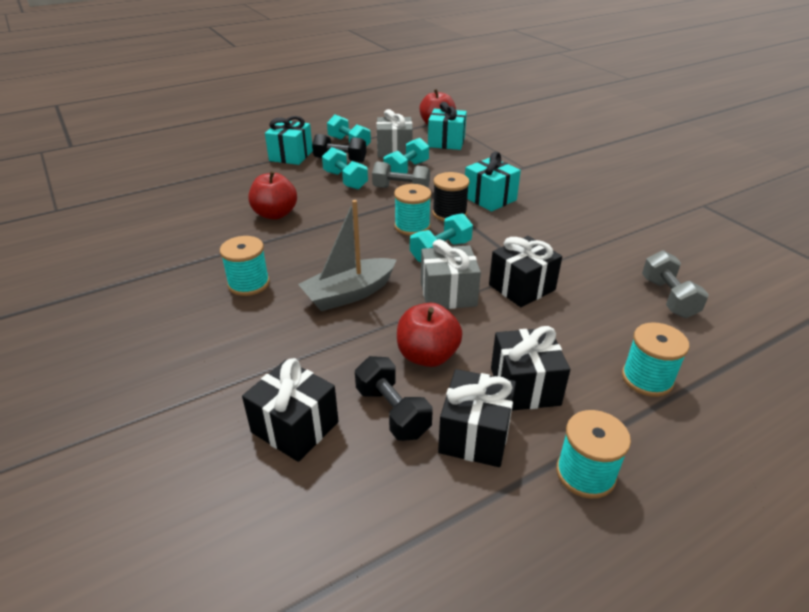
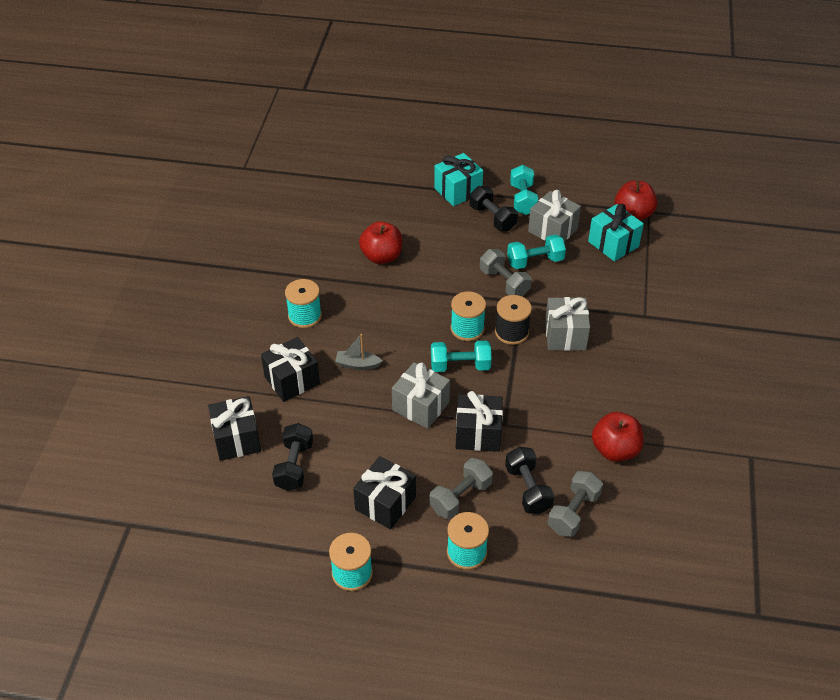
camera: 40 degrees right, 10 degrees up
grey boat [298,200,397,311] -> grey boat [335,334,382,370], size x0.54
turquoise dumbbell [322,147,368,190] -> none
red apple [397,303,463,367] -> red apple moved to [592,412,643,462]
black gift [438,369,516,467] -> black gift moved to [261,337,320,402]
turquoise gift [465,152,521,212] -> grey gift [545,297,590,351]
none -> grey dumbbell [429,458,493,519]
none -> black dumbbell [505,447,554,514]

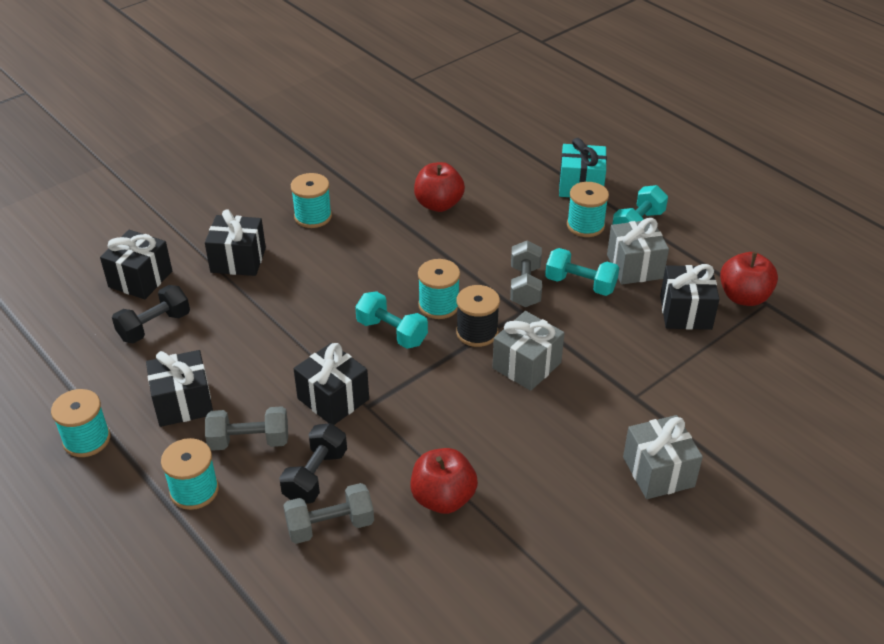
camera: 40 degrees right, 5 degrees down
grey boat [335,334,382,370] -> none
grey gift [392,362,450,429] -> grey gift moved to [623,415,703,499]
black dumbbell [470,186,518,231] -> turquoise spool [567,182,609,237]
turquoise gift [588,204,644,261] -> black gift [660,264,720,330]

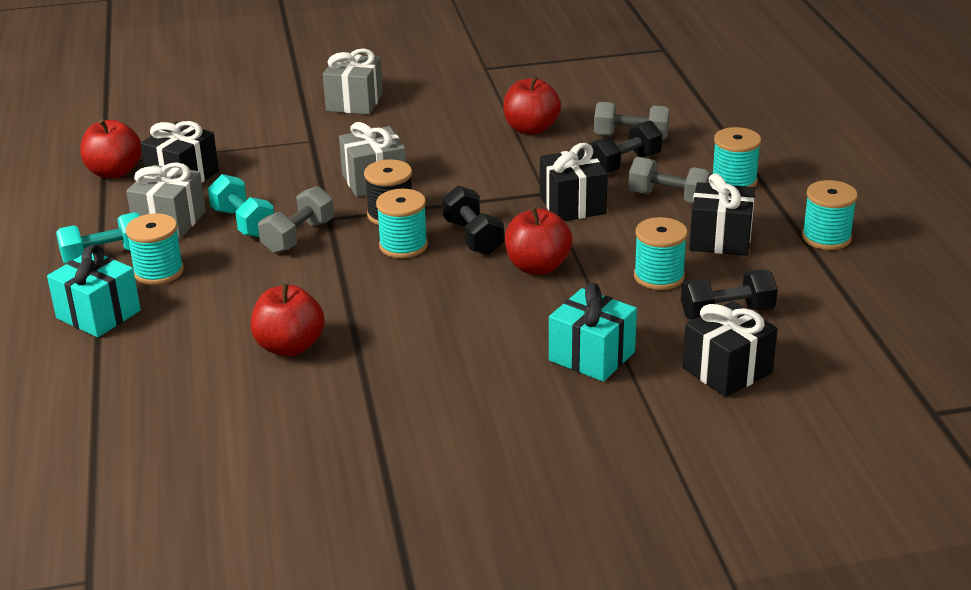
camera: 150 degrees left, 10 degrees down
black gift [205,209,266,276] -> turquoise gift [549,283,637,382]
turquoise spool [291,173,332,228] -> turquoise spool moved to [634,217,688,290]
turquoise dumbbell [355,291,428,349] -> black dumbbell [442,186,504,255]
none -> red apple [505,207,572,275]

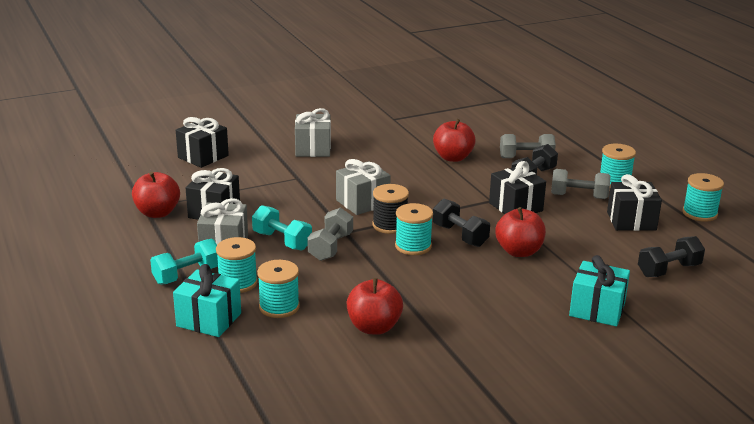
camera: 15 degrees left, 5 degrees down
turquoise spool [634,217,688,290] -> turquoise spool moved to [257,260,300,318]
black gift [683,301,777,397] -> black gift moved to [176,117,229,168]

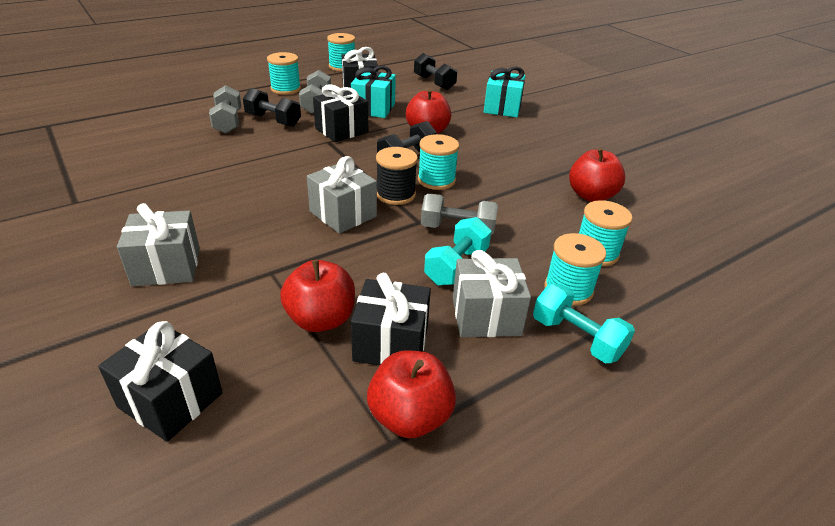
camera: 100 degrees left, 10 degrees up
turquoise gift [173,264,241,337] -> turquoise gift moved to [351,66,396,118]
red apple [433,119,476,162] -> red apple moved to [280,260,355,332]

